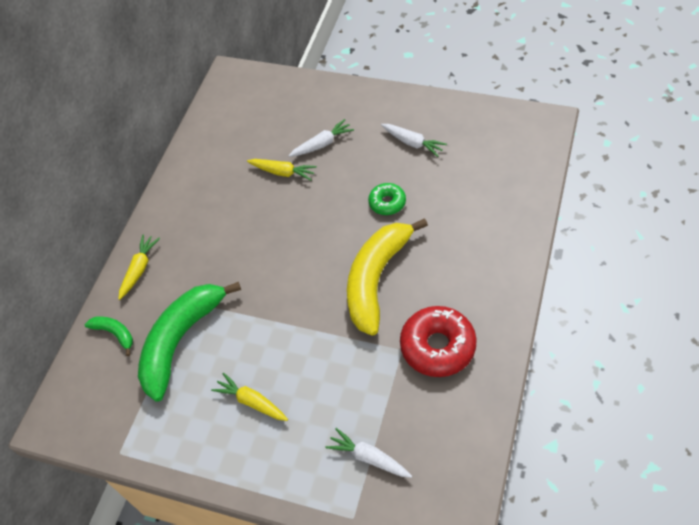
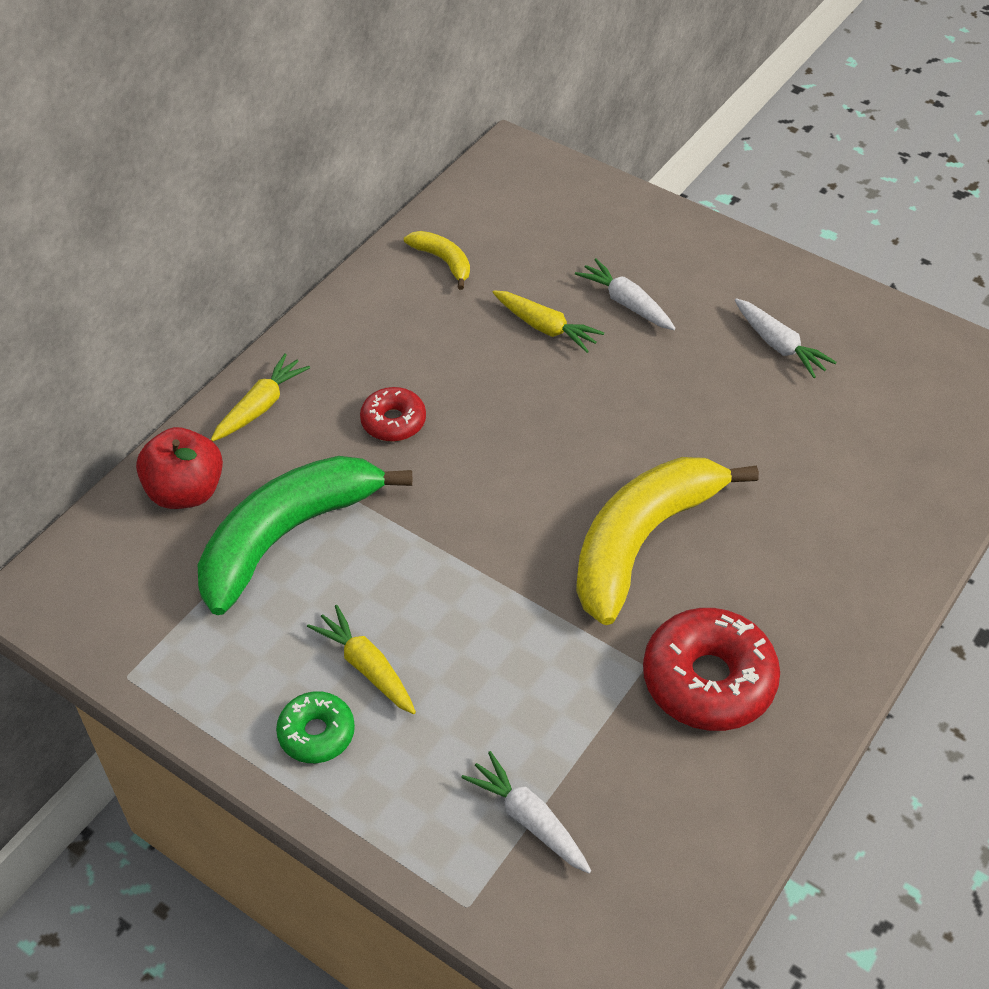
camera: 10 degrees right, 5 degrees down
green banana [85,316,133,356] -> red apple [136,427,223,509]
white carrot [288,119,354,157] -> white carrot turned 120 degrees counterclockwise [575,258,676,330]
green donut [368,183,406,215] -> green donut moved to [276,691,355,763]
none -> red donut [360,387,426,442]
none -> yellow banana [404,231,470,290]

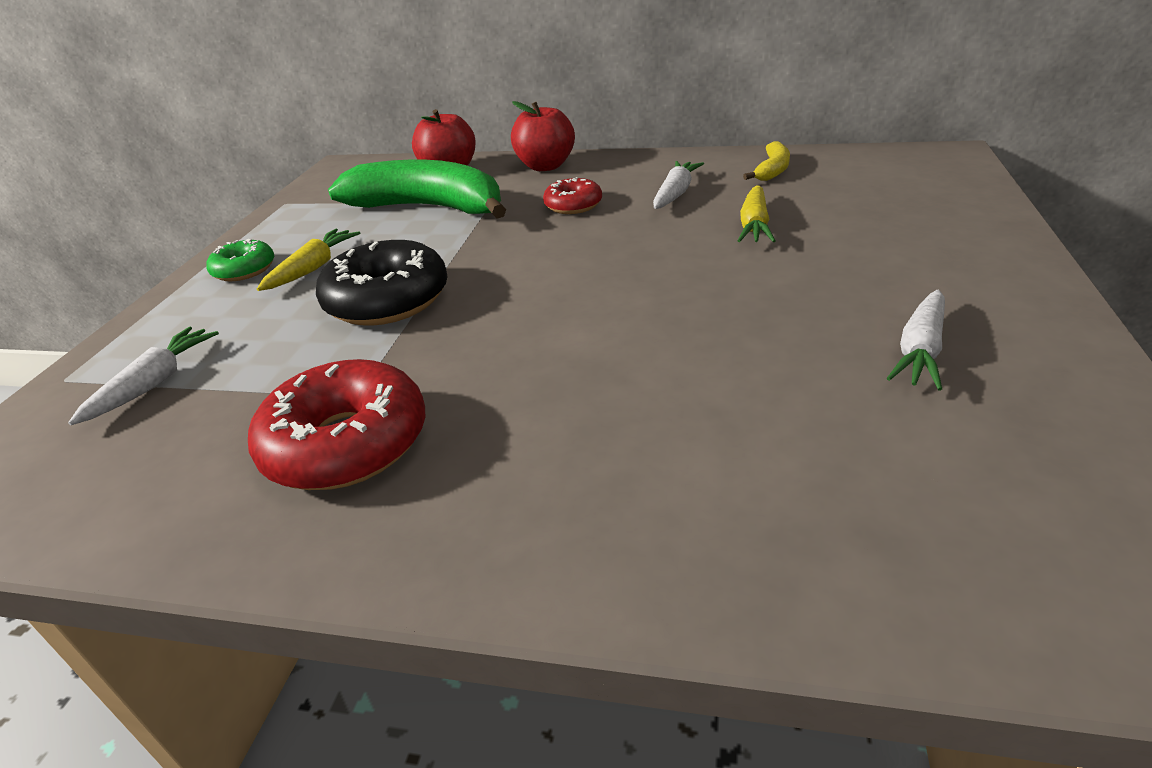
camera: 70 degrees right, 15 degrees down
yellow carrot [211,353,310,442] -> red apple [511,101,575,171]
white carrot [575,258,676,330] -> white carrot moved to [653,161,704,209]
yellow banana [576,457,759,625] -> none
none -> black donut [316,240,448,326]

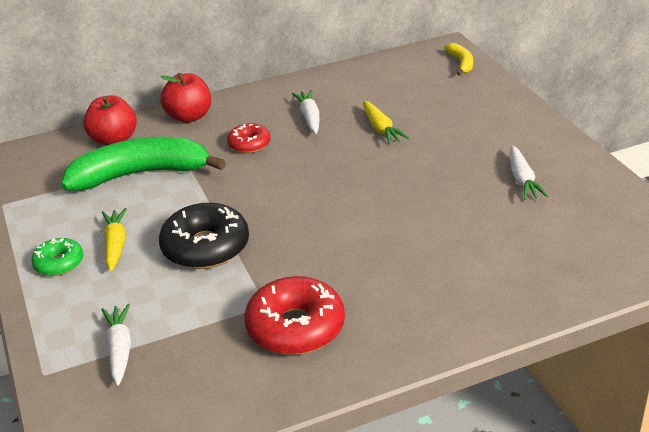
camera: 35 degrees left, 0 degrees up
yellow banana [743,141,790,181] -> yellow banana moved to [444,43,473,76]

